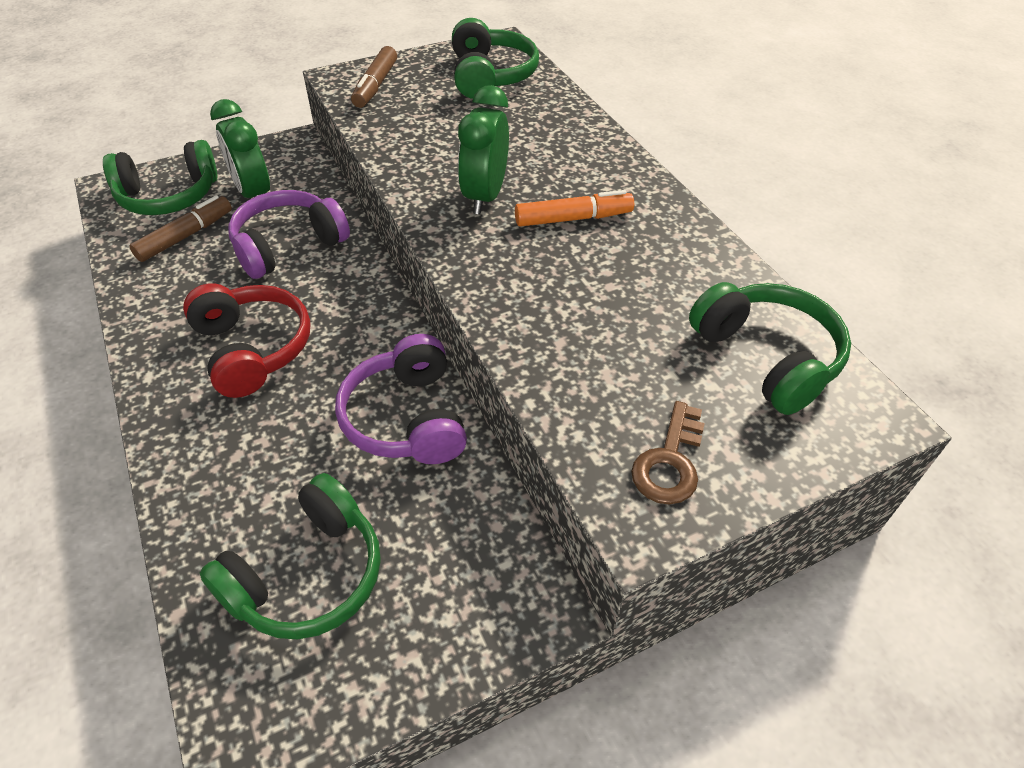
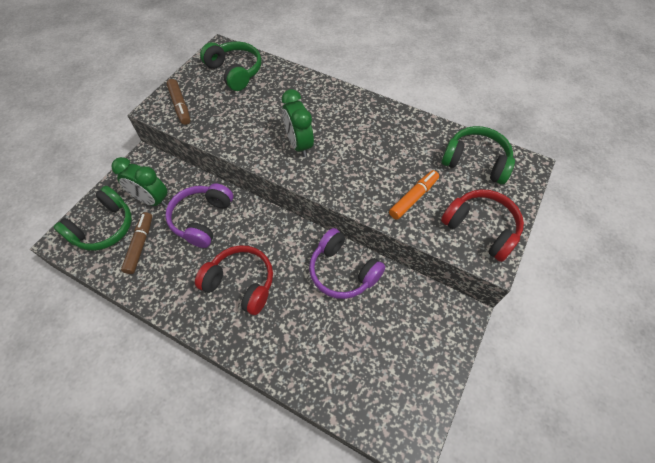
camera: 35 degrees left, 10 degrees up
green headphones [200,473,381,639] -> none
orange marker [515,190,634,227] -> orange marker moved to [389,170,439,220]
brown key [631,401,705,505] -> red headphones [441,189,524,262]

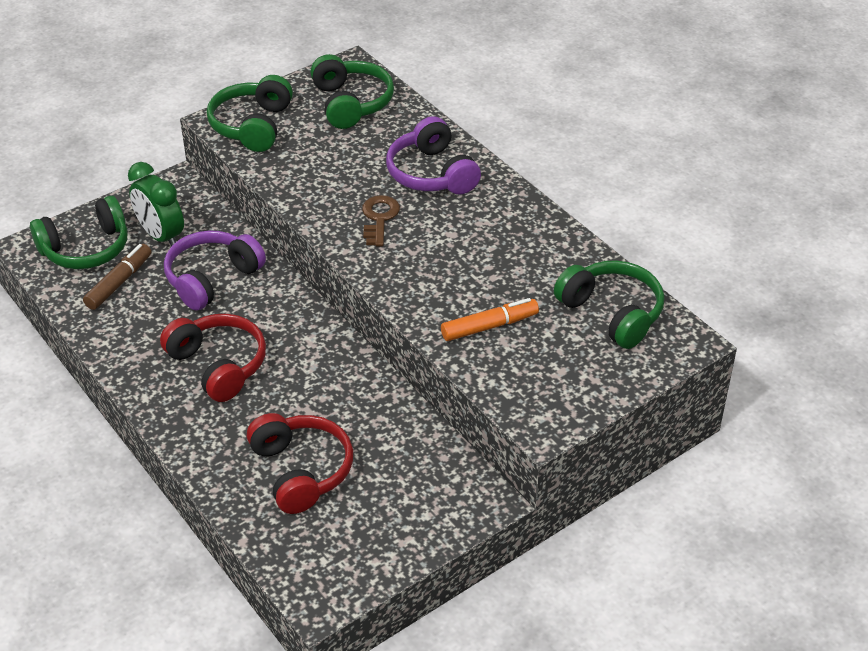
camera: 25 degrees right, 15 degrees down
brown marker [167,79,190,125] -> green headphones [207,75,293,152]
green clock [282,89,314,157] -> brown key [362,195,400,246]
purple headphones [309,228,385,299] -> purple headphones moved to [386,116,481,194]
red headphones [441,189,524,262] -> red headphones moved to [247,413,353,514]

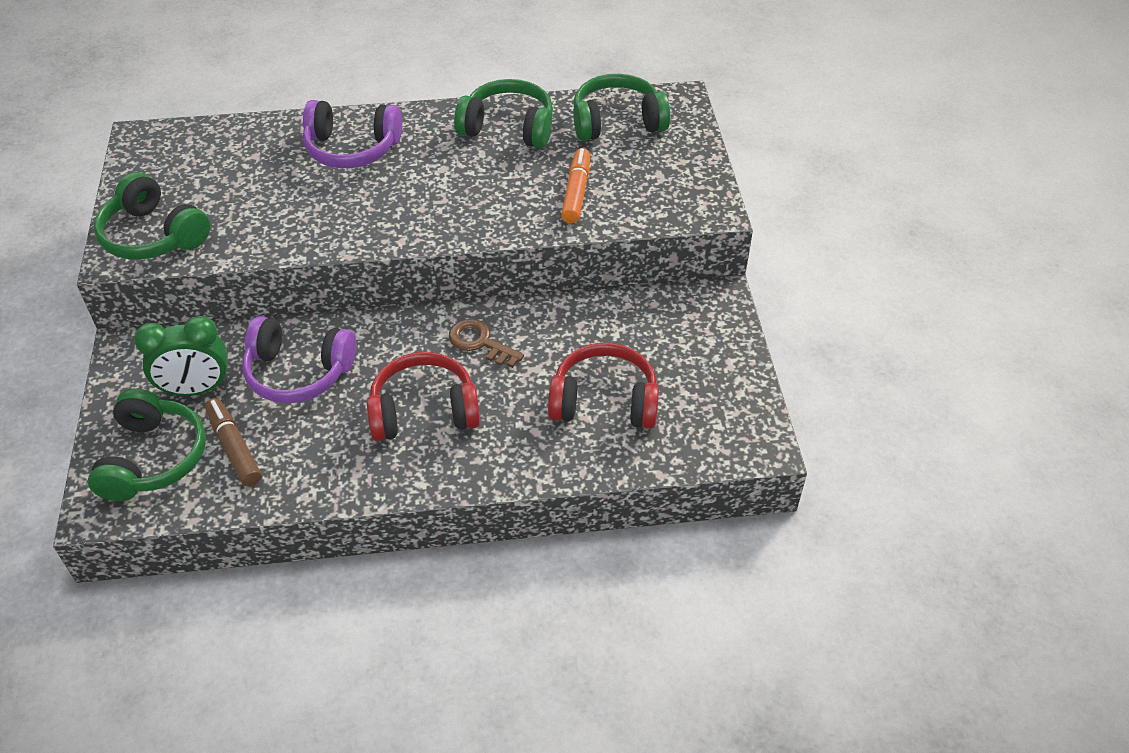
camera: 60 degrees left, 5 degrees up
purple headphones [164,231,266,311] -> purple headphones turned 60 degrees counterclockwise [242,316,356,403]
green headphones [310,54,394,129] -> green headphones moved to [454,79,553,148]
brown key [362,195,400,246] -> brown key moved to [449,319,524,368]

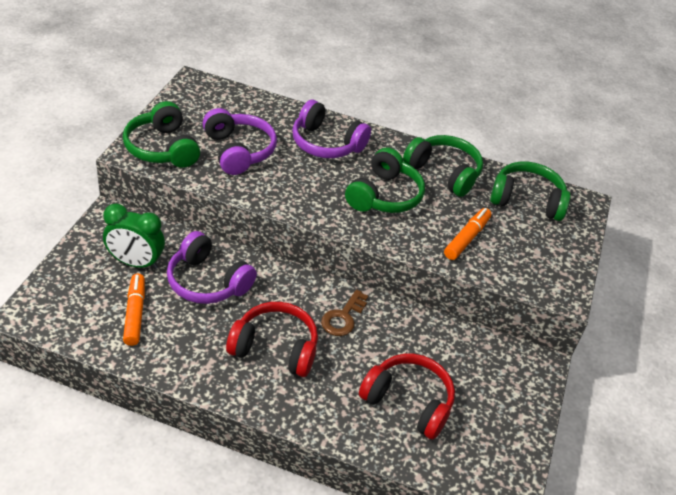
camera: 20 degrees right, 5 degrees down
green headphones [88,388,206,501] -> green headphones moved to [345,147,425,213]
brown marker [205,398,262,486] -> orange marker [123,274,145,346]
brown key [449,319,524,368] -> brown key turned 120 degrees counterclockwise [321,290,368,336]
none -> purple headphones [202,108,277,175]

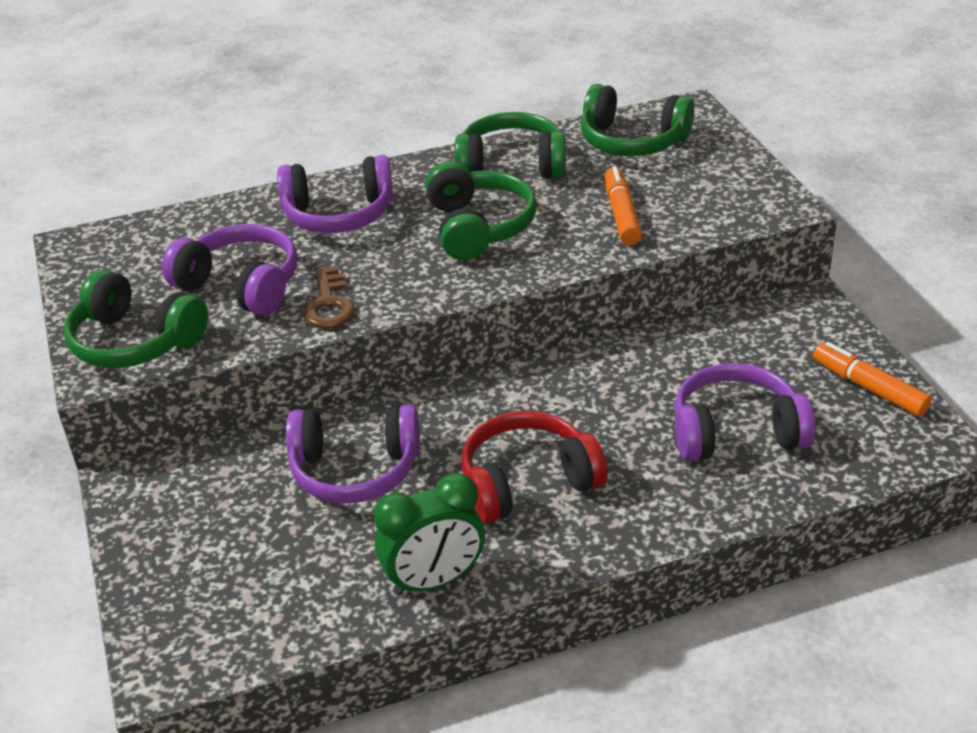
camera: 30 degrees left, 5 degrees down
green clock [103,203,165,270] -> green clock moved to [374,473,485,596]
orange marker [123,274,145,346] -> orange marker moved to [813,342,932,416]
brown key [321,290,368,336] -> brown key moved to [304,266,355,328]
red headphones [359,354,455,439] -> purple headphones [674,363,815,461]
green headphones [490,161,570,221] -> green headphones turned 135 degrees counterclockwise [580,84,694,156]

